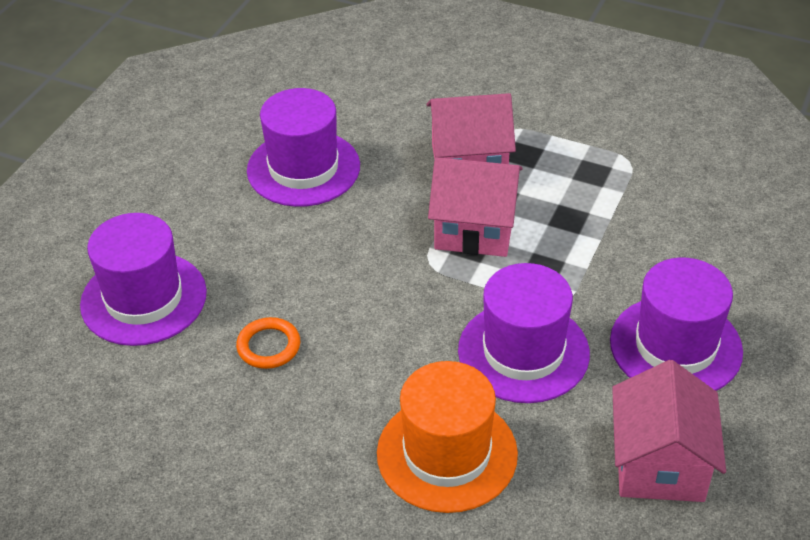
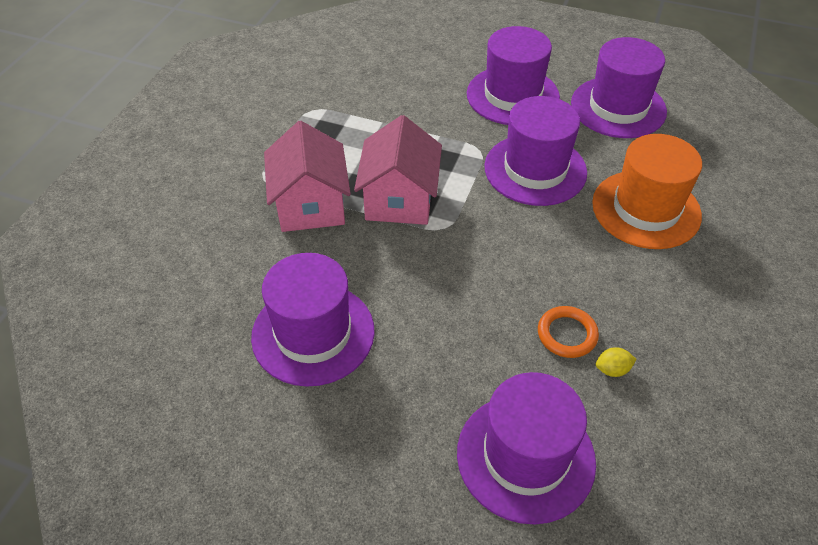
camera: 95 degrees left, 5 degrees up
pink house [612,360,726,502] -> purple hat [571,37,667,138]
none -> yellow lemon [596,347,637,377]

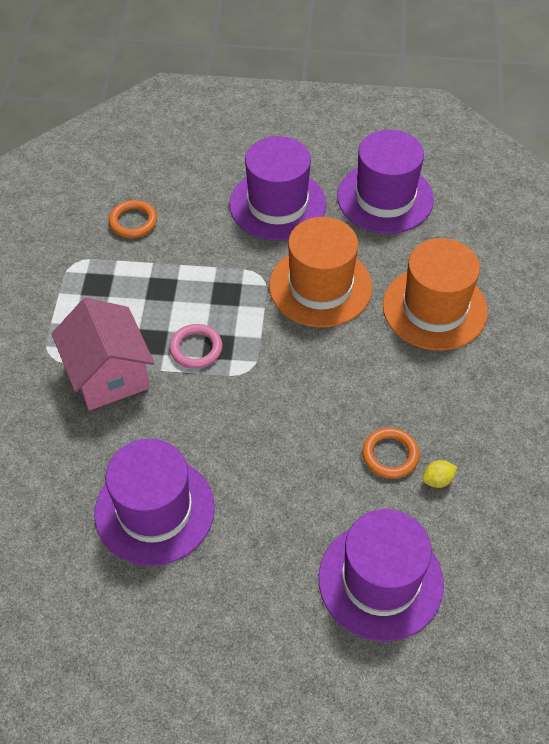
camera: 15 degrees left, 5 degrees up
pink house [354,115,442,225] -> pink ring [169,324,222,369]
purple hat [484,96,587,206] -> orange hat [269,217,372,328]
none -> orange ring [109,200,157,238]

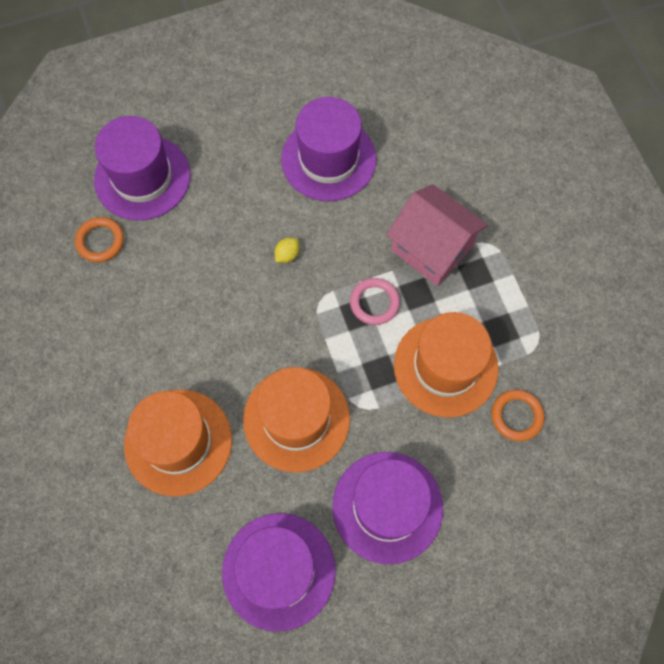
camera: 155 degrees right, 15 degrees up
orange ring [362,428,419,479] -> orange ring moved to [75,217,124,262]
yellow lemon [422,460,457,488] -> yellow lemon moved to [275,238,299,263]
none -> orange hat [394,312,499,418]

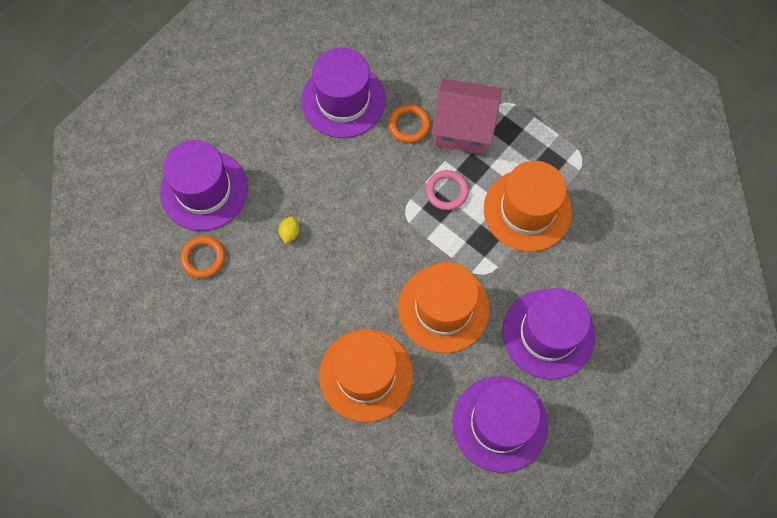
camera: 30 degrees left, 0 degrees up
yellow lemon [275,238,299,263] -> yellow lemon moved to [279,216,299,244]
orange ring [492,390,544,441] -> orange ring moved to [388,104,430,143]

